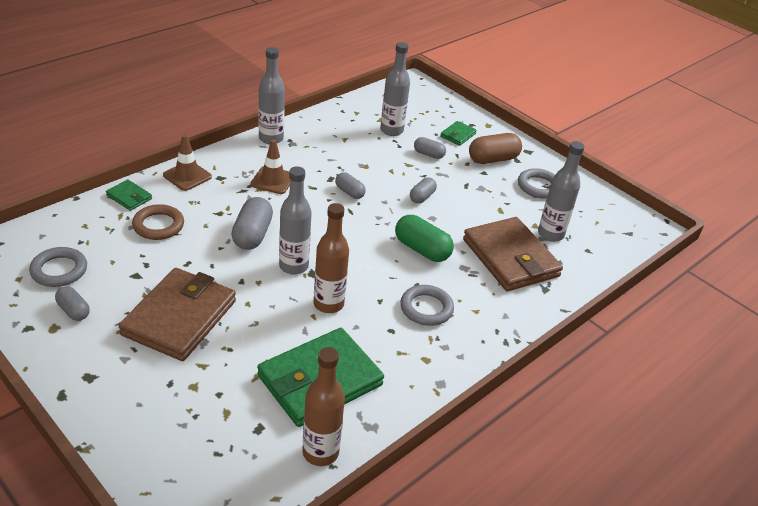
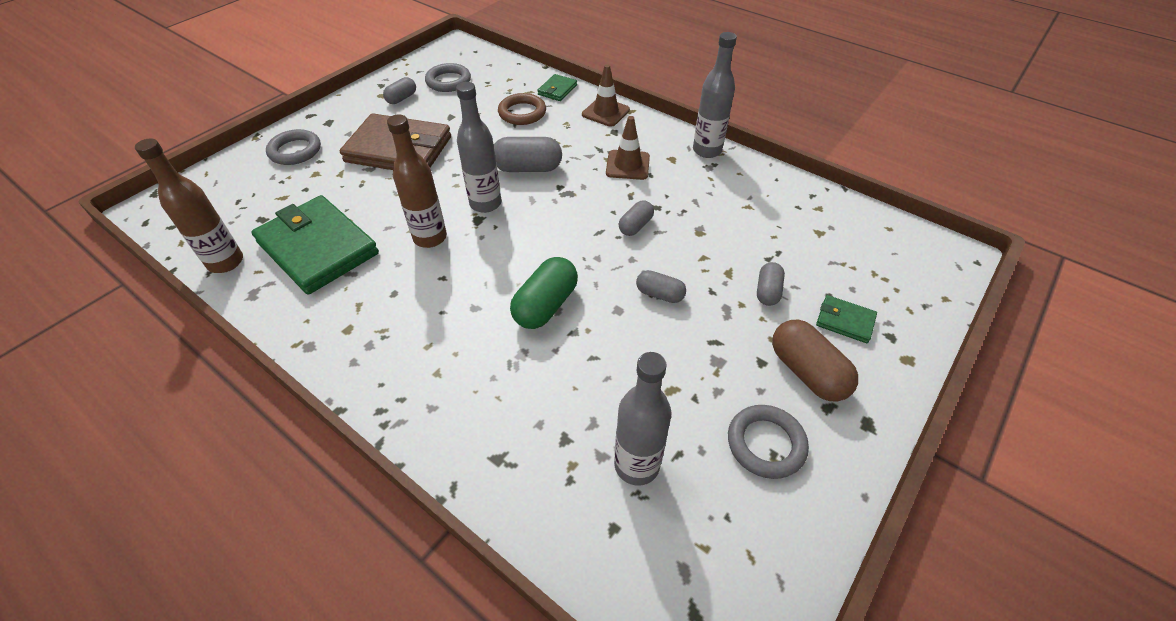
camera: 85 degrees right, 10 degrees up
grey bottle [380,42,410,136] -> none
grey ring [400,285,454,326] -> grey ring moved to [266,129,321,165]
brown wallet [463,217,563,291] -> none

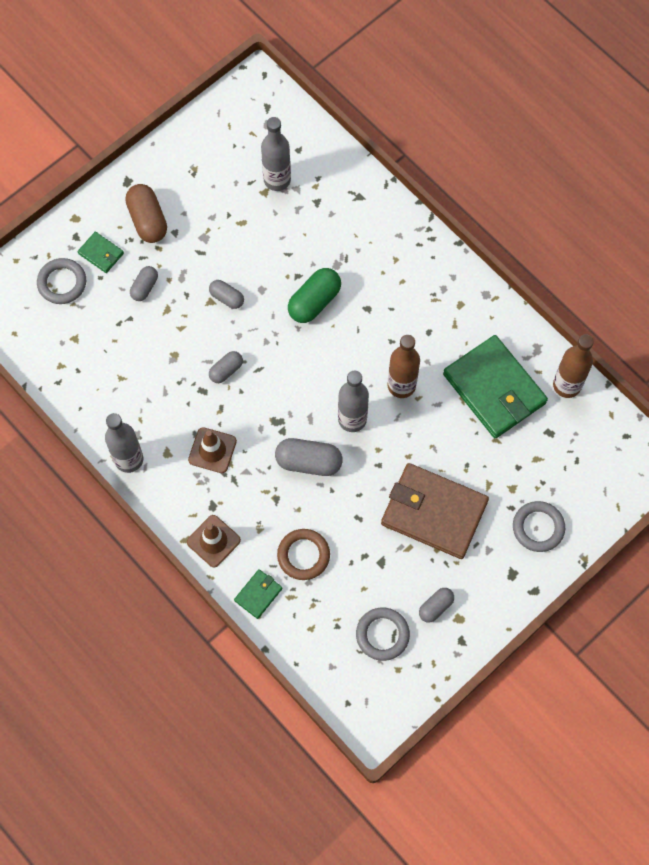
camera: 170 degrees left, 20 degrees up
grey ring [728,405,809,479] -> grey ring moved to [37,258,86,304]

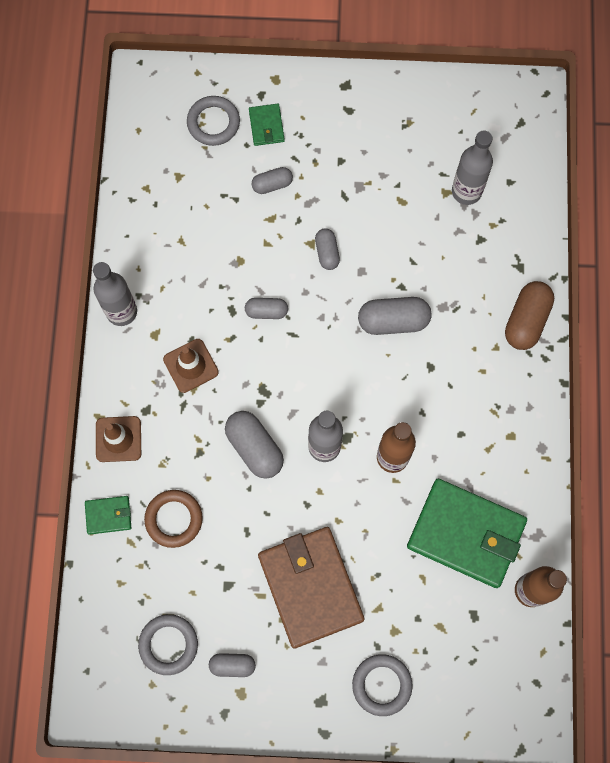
camera: 45 degrees right, 5 degrees up
brown capsule [125,184,167,243] -> brown capsule moved to [505,281,554,350]
green capsule [288,268,341,323] -> grey capsule [358,297,431,335]
green wallet [443,335,548,438] -> green wallet turned 75 degrees counterclockwise [407,479,527,588]

